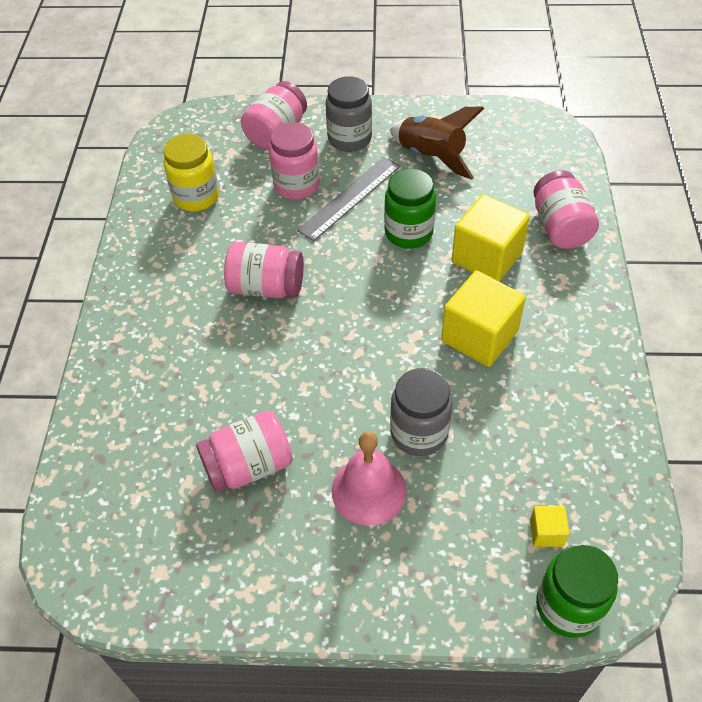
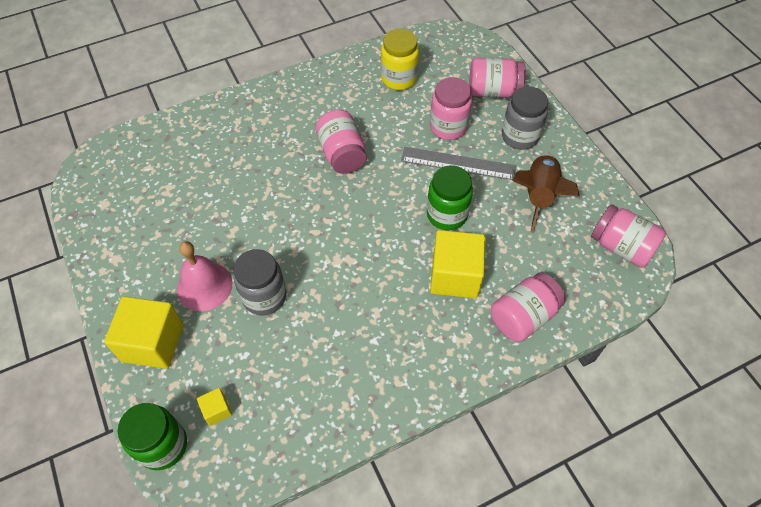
camera: 60 degrees right, 5 degrees up
pink jar [196,410,293,493] -> pink jar moved to [591,204,666,268]
yellow cube [441,271,526,367] -> yellow cube moved to [104,296,183,369]

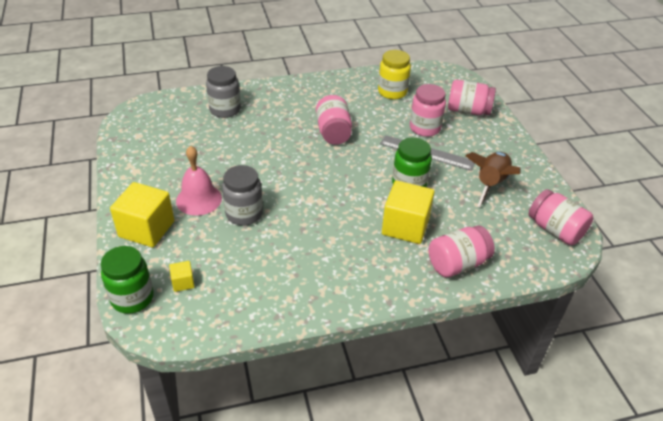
camera: 10 degrees right, 15 degrees down
grey jar [502,86,548,150] -> grey jar moved to [206,66,241,118]

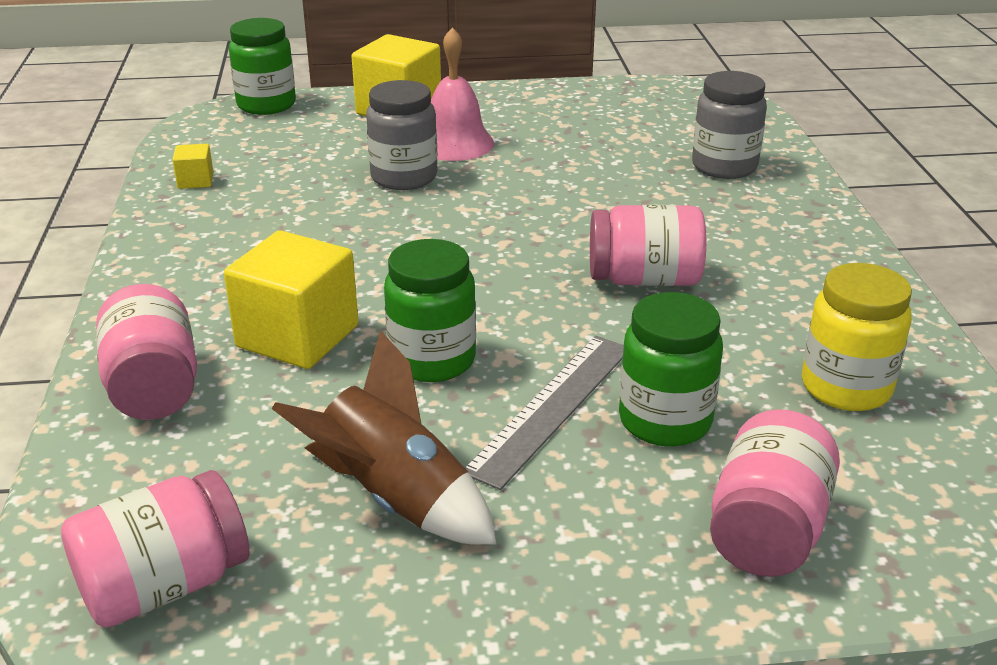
camera: 100 degrees right, 10 degrees down
yellow cube [169,261,195,292] -> yellow cube moved to [172,144,213,189]
pink jar [410,84,446,137] -> green jar [619,292,723,447]

